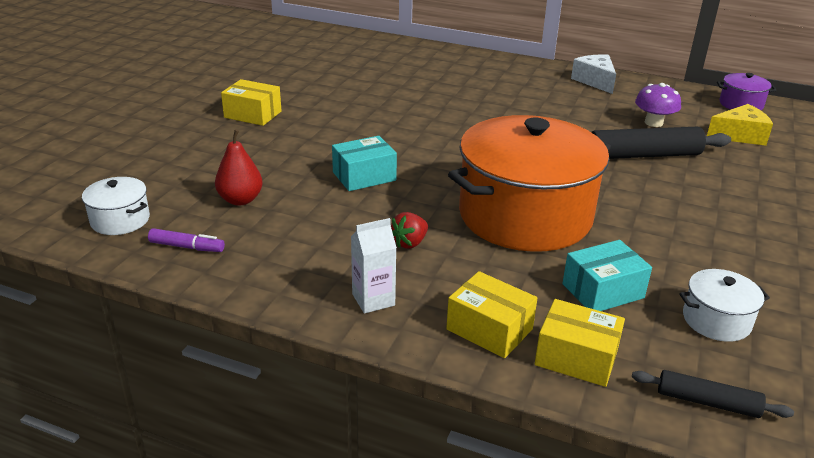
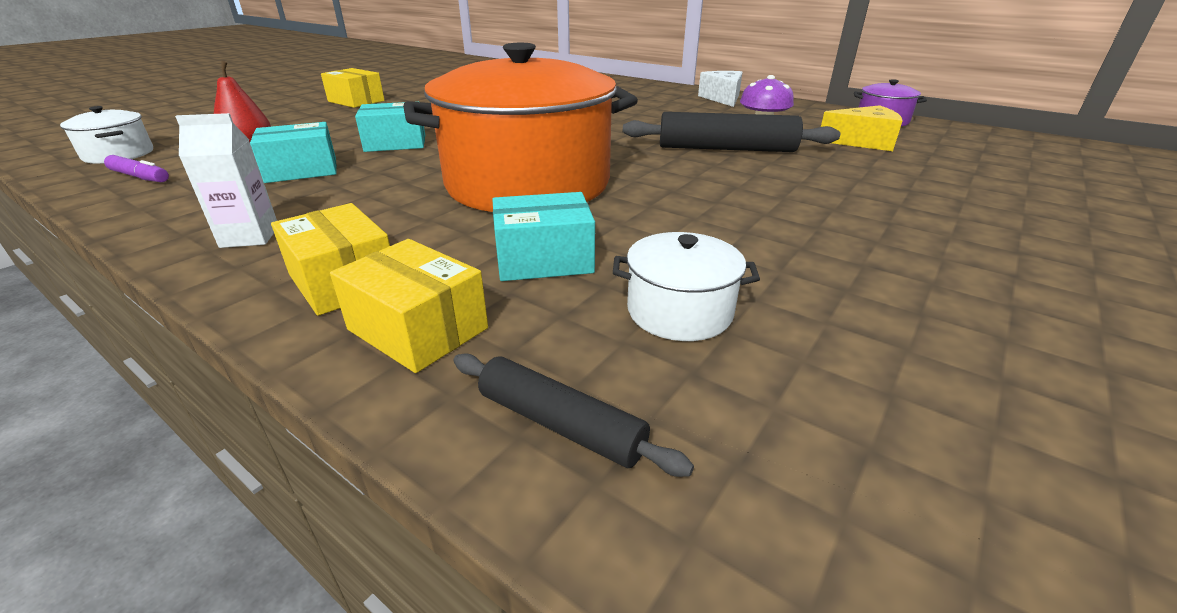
camera: 15 degrees right, 0 degrees up
red strawberry [391,212,428,249] -> none
none -> turquoise box [250,122,337,183]

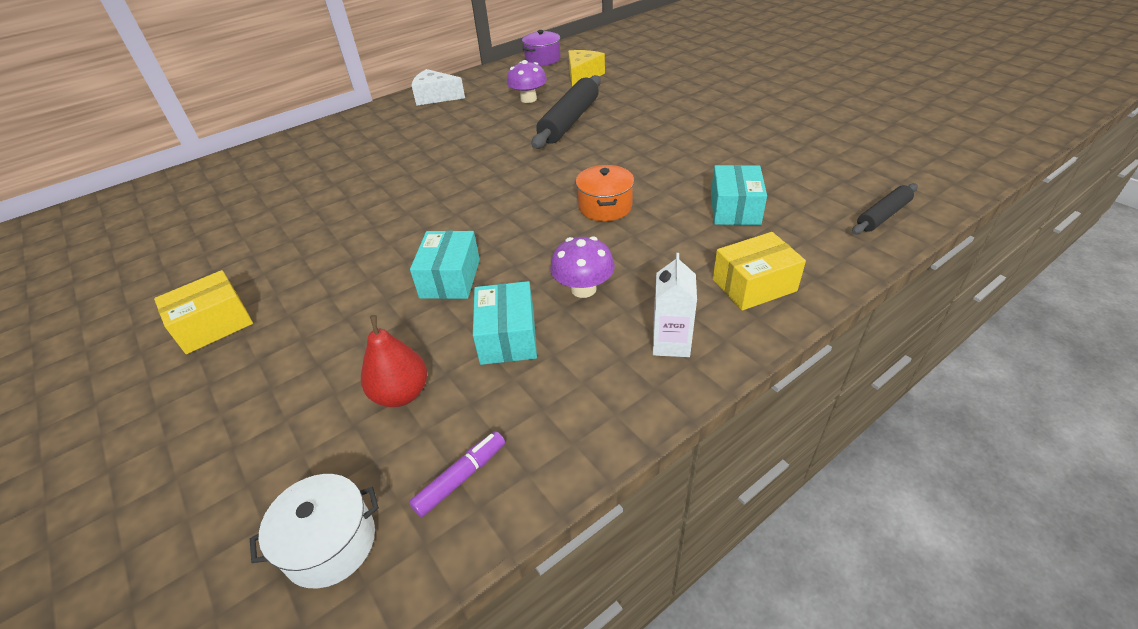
camera: 70 degrees left, 10 degrees up
yellow box [330,239,488,373] -> none
orange pot [403,43,638,212] -> orange pot [576,165,634,221], size x0.42
white pot [613,232,760,341] -> none
none -> purple mushroom [550,236,615,298]

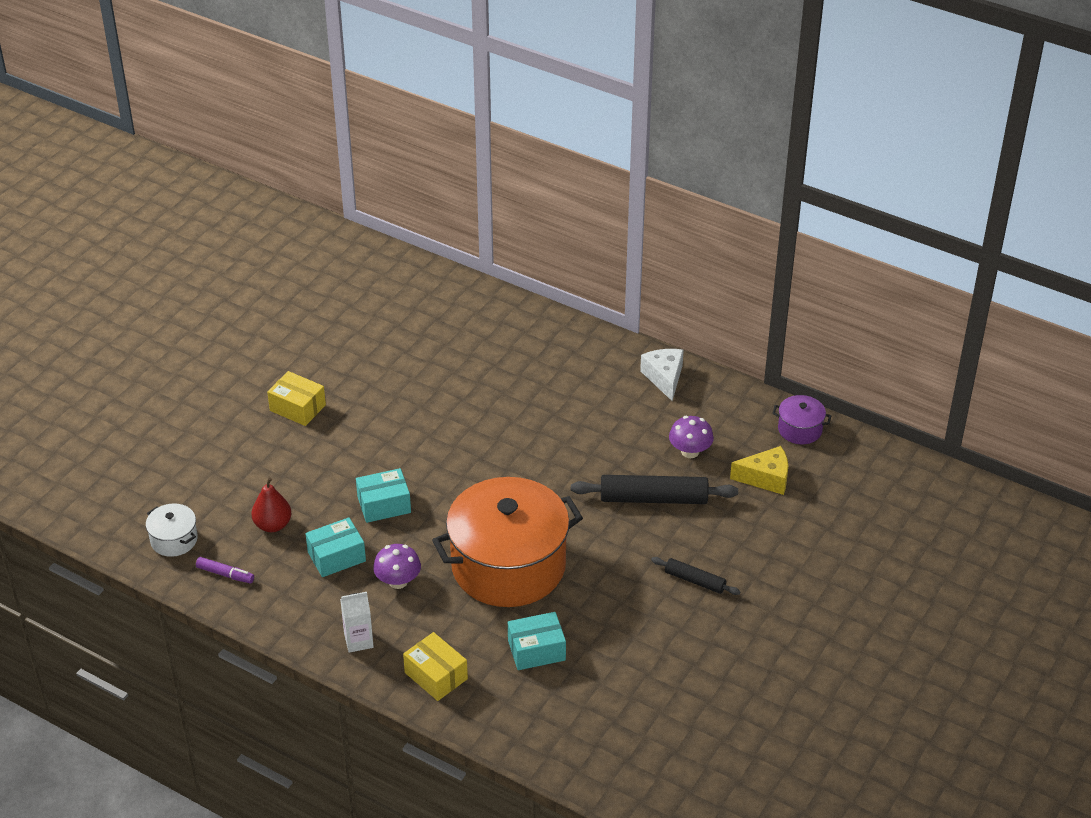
camera: 65 degrees right, 0 degrees up
orange pot [576,165,634,221] -> orange pot [432,477,583,607], size x2.40
black rolling pin [852,183,918,235] -> black rolling pin moved to [651,557,741,595]

